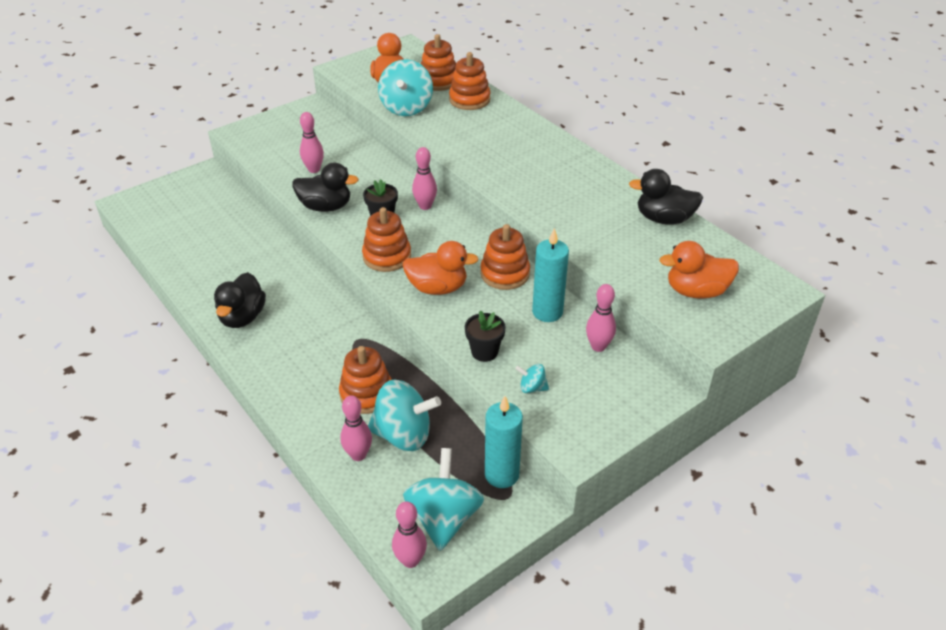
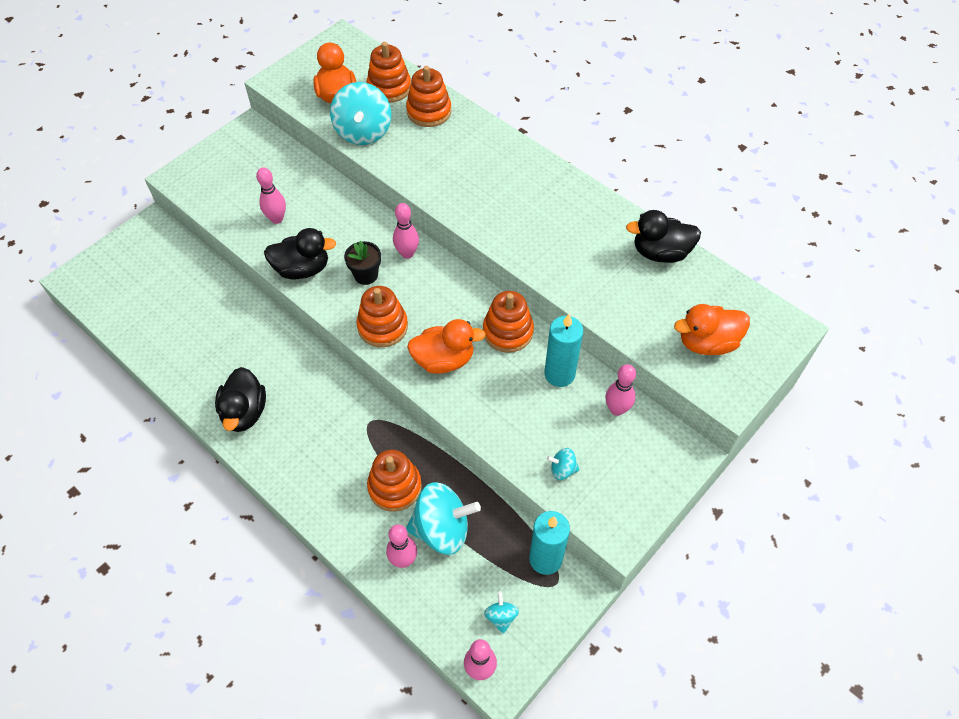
camera: 10 degrees left, 15 degrees up
turquoise spinning top [403,448,484,551] -> turquoise spinning top [484,591,519,634], size x0.45
black flower pot [465,311,506,362] -> none

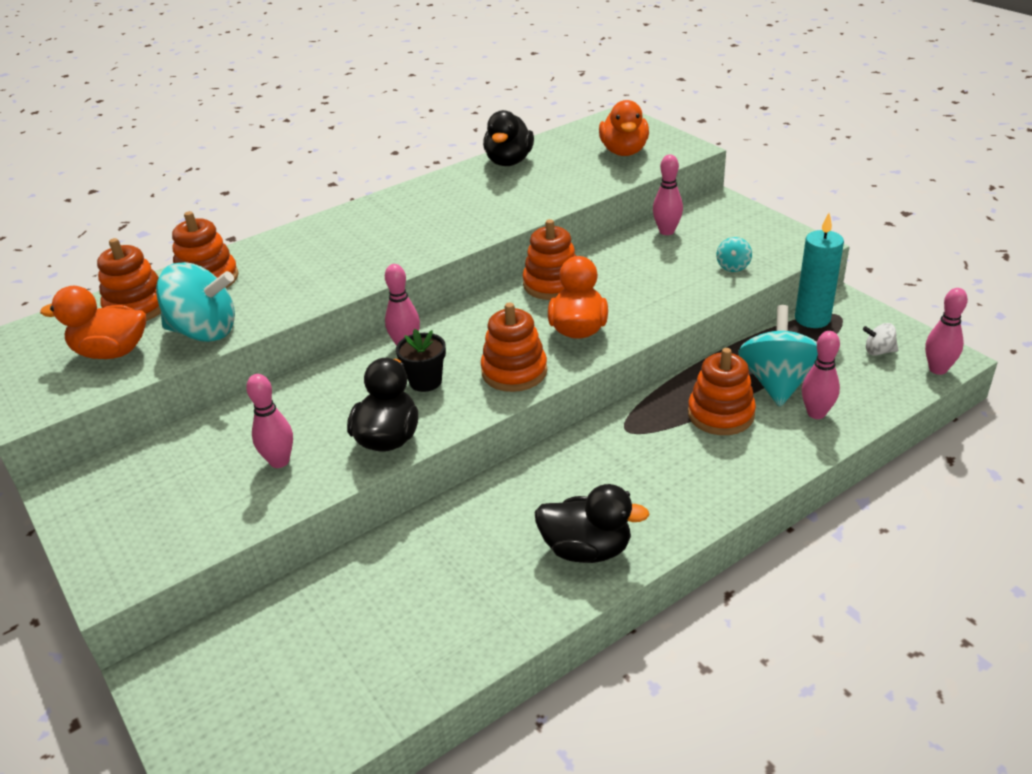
camera: 75 degrees left, 20 degrees down
turquoise spinning top [484,591,519,634] -> white spinning top [863,323,898,356]
turquoise candle [544,314,583,387] -> none

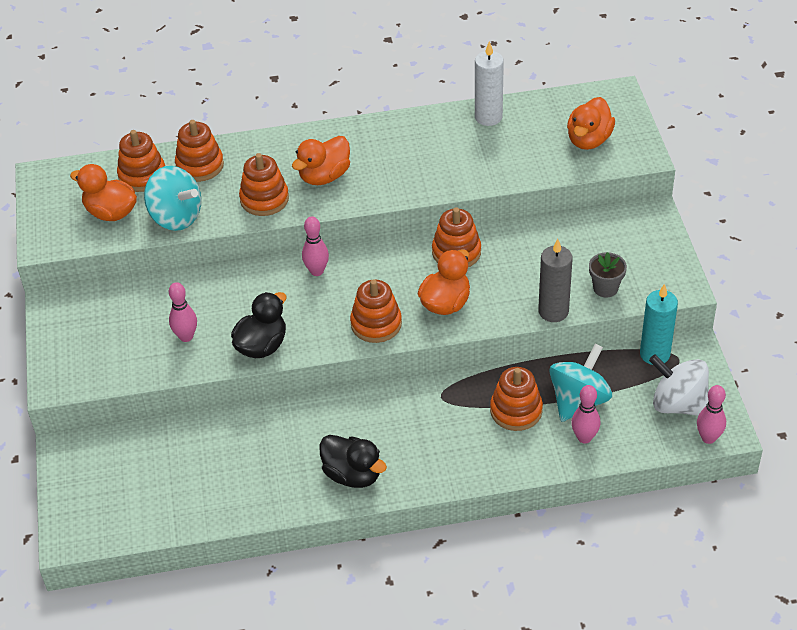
camera: 25 degrees right, 10 degrees up
black flower pot [396,329,446,392] -> none
black duck [483,110,534,166] -> white candle [475,41,504,126]
pink bowling pin [653,155,683,235] -> none
turquoise spinning top [716,237,752,272] -> grey flower pot [589,252,627,297]
white spinning top [863,323,898,356] -> white spinning top [649,354,709,416], size x2.20
none -> orange stacking toy [239,153,289,216]
none -> orange duck [292,136,350,185]
none -> grey candle [538,239,573,322]

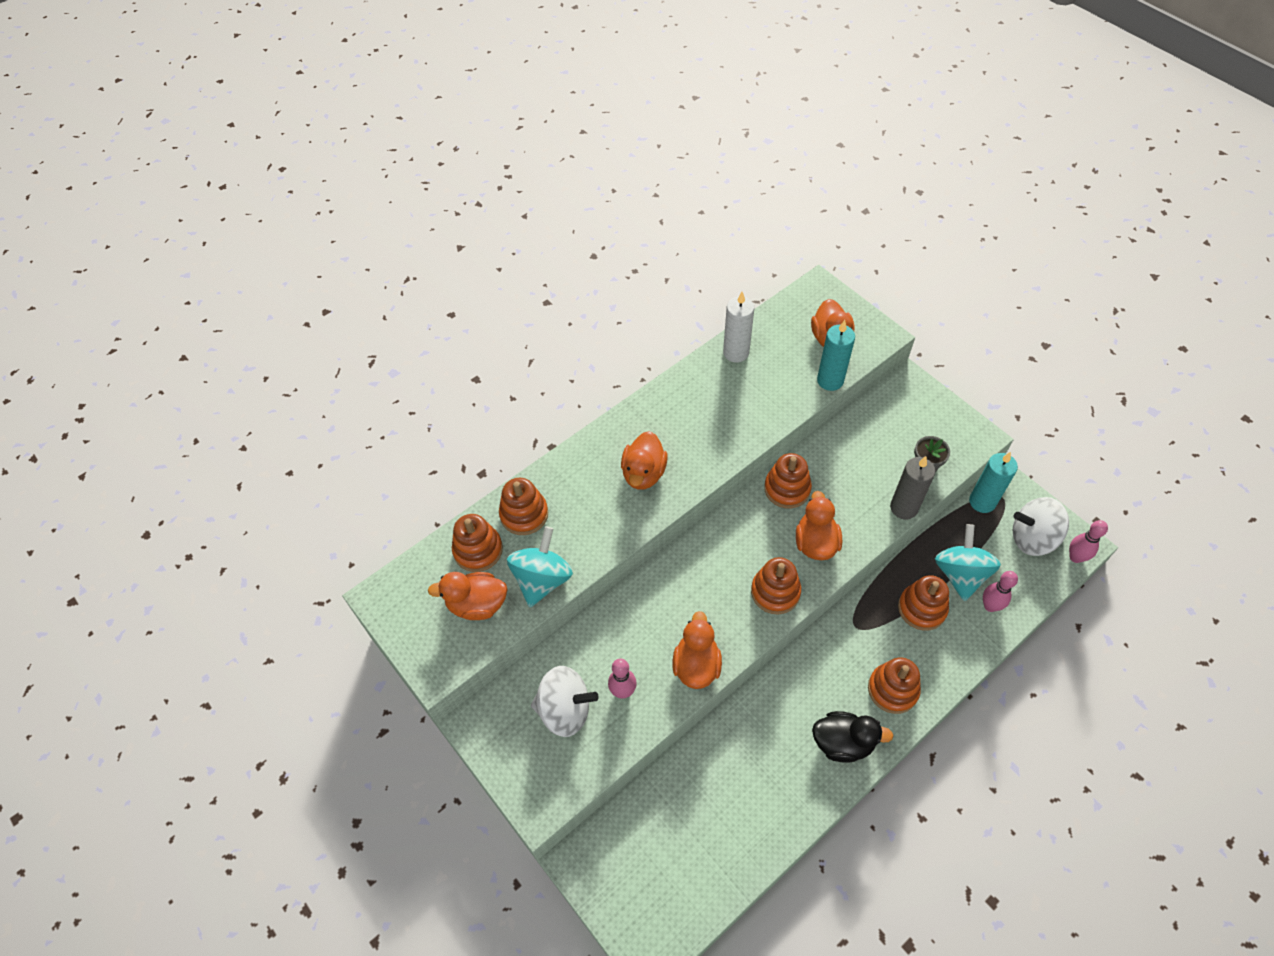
camera: 30 degrees left, 10 degrees up
turquoise spinning top [144,166,201,231] -> turquoise spinning top turned 75 degrees counterclockwise [507,526,573,607]
black duck [231,292,286,358] -> orange duck [673,611,722,689]
orange stacking toy [239,153,289,216] -> orange stacking toy moved to [868,657,921,714]
pink bowling pin [302,216,329,276] -> none
none -> white spinning top [531,666,599,737]
none -> turquoise candle [817,320,855,391]

